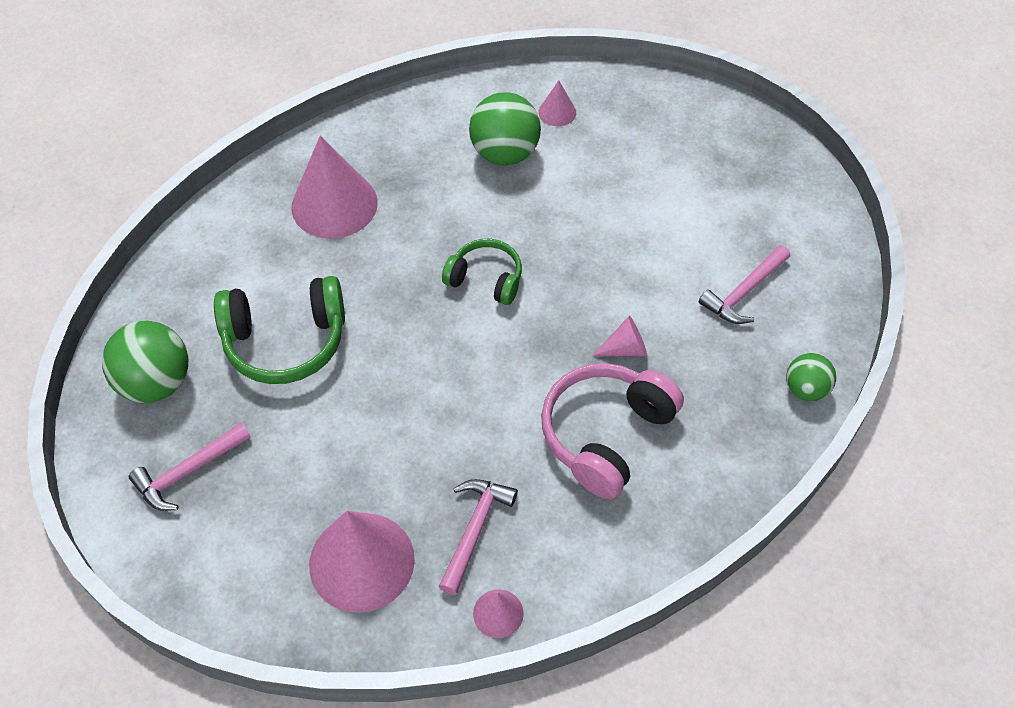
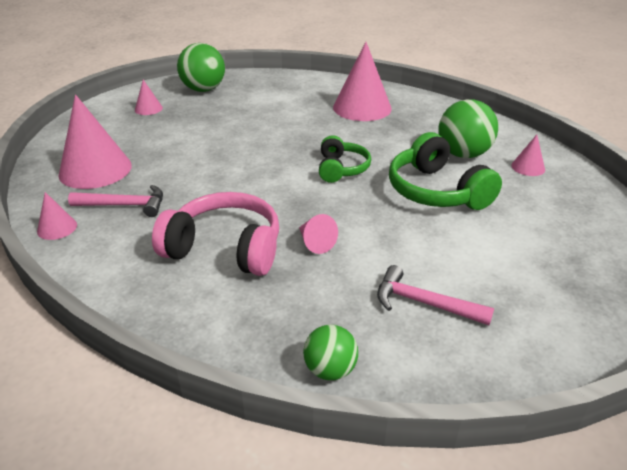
camera: 70 degrees right, 20 degrees down
pink hammer [129,423,251,511] -> pink cone [135,80,163,115]
green headphones [214,276,345,384] -> green headphones moved to [389,132,502,210]

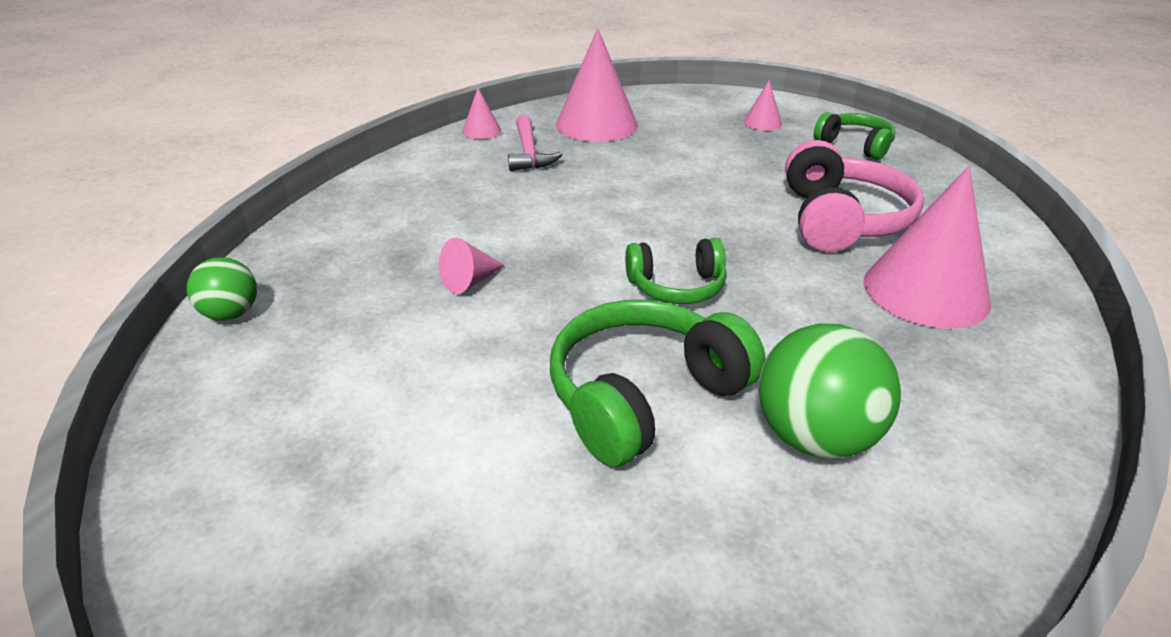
camera: 80 degrees right, 0 degrees up
pink headphones [152,192,279,276] -> pink headphones moved to [785,140,924,252]
green ball [177,43,225,92] -> green headphones [814,112,895,160]
pink hammer [377,265,494,325] -> none
pink cone [511,134,545,176] -> none

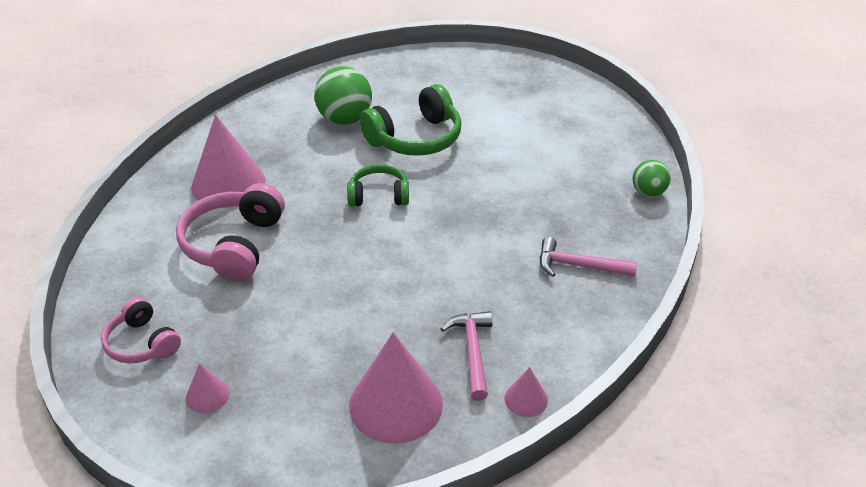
camera: 175 degrees left, 5 degrees up
pink cone [439,238,505,294] -> none
green headphones [814,112,895,160] -> pink headphones [101,297,181,363]
none -> pink hammer [540,237,637,277]

